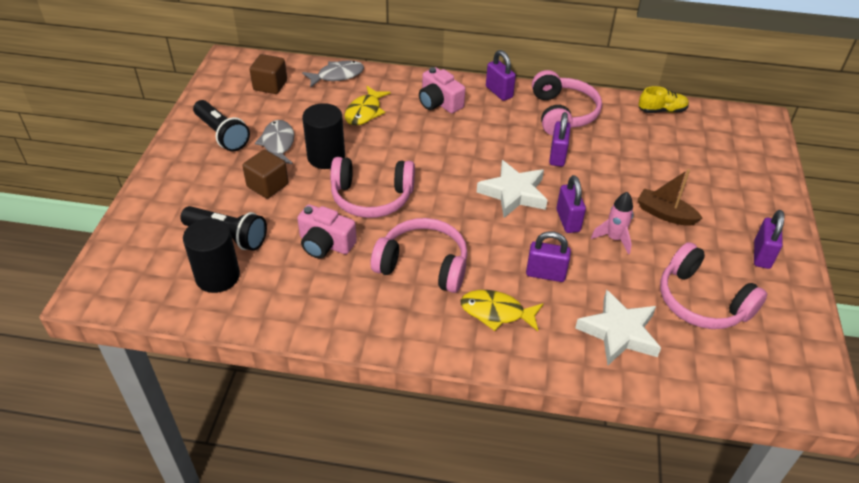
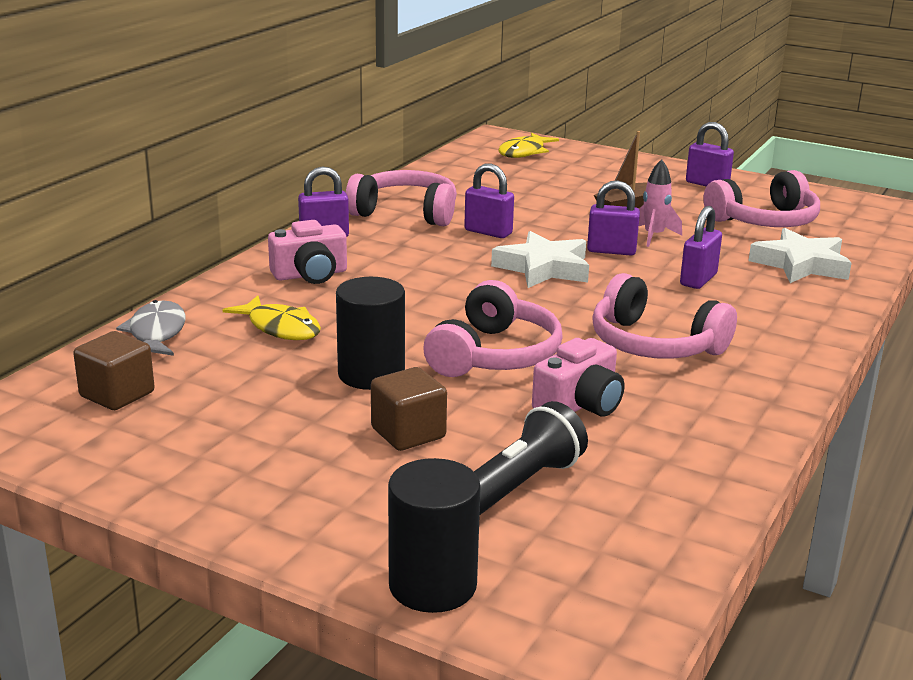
camera: 70 degrees left, 20 degrees down
black cylinder [183,218,240,293] -> black cylinder moved to [388,458,481,613]
black flashlight [193,100,250,151] -> none
grey fish [255,120,294,164] -> none
pink headphones [371,218,468,293] -> pink headphones turned 90 degrees counterclockwise [592,273,737,359]
yellow fish [461,290,544,331] -> yellow fish moved to [499,133,559,158]
yellow shoe [638,86,689,113] -> none

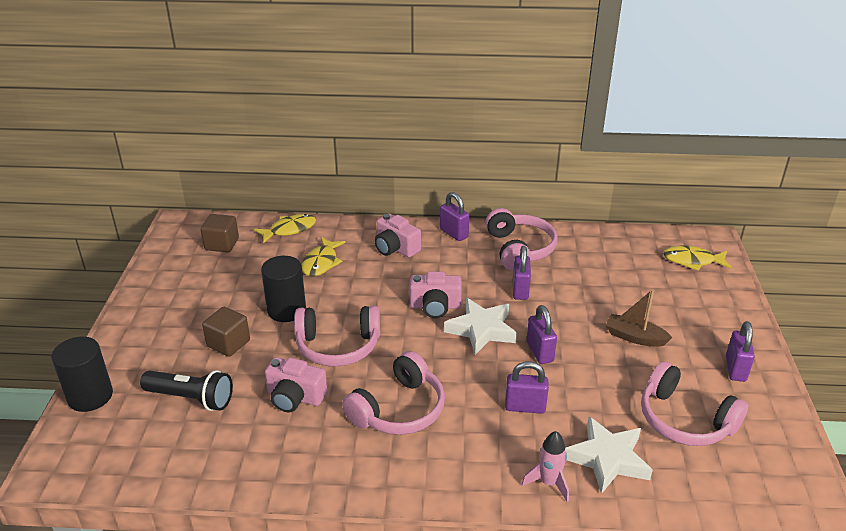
camera: 65 degrees right, 10 degrees up
grey fish [116,300,186,356] -> yellow fish [254,214,316,244]
pink headphones [592,273,737,359] -> pink headphones turned 150 degrees counterclockwise [342,351,445,435]
pink rocket [639,159,682,247] -> pink rocket moved to [522,431,569,502]
none -> pink camera [410,271,462,318]

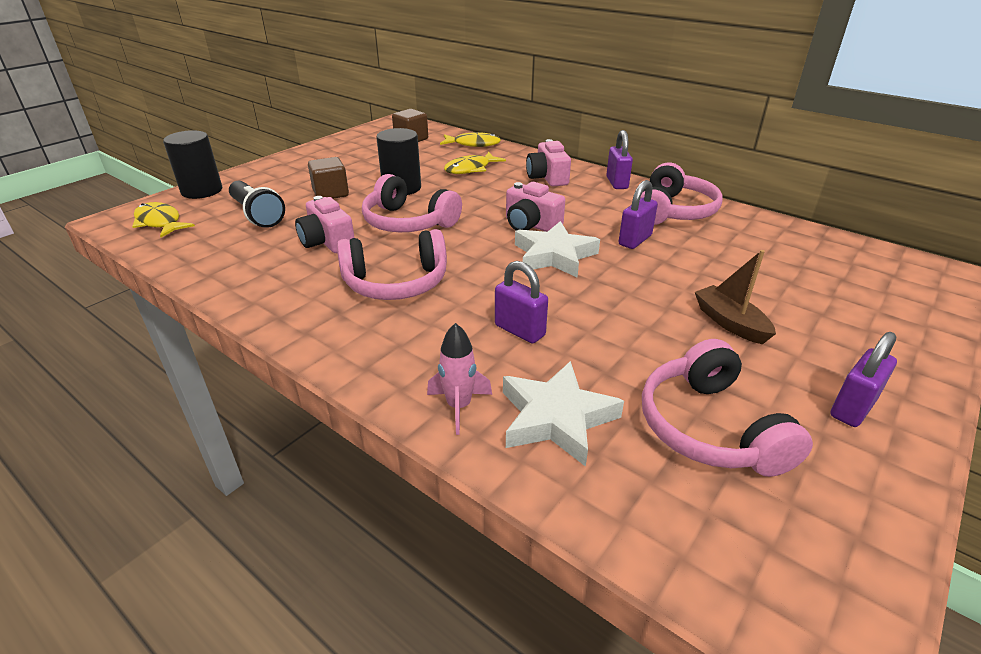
camera: 35 degrees right, 0 degrees up
purple padlock [527,305,557,364] -> none
yellow fish [663,245,731,271] -> yellow fish moved to [132,202,195,237]

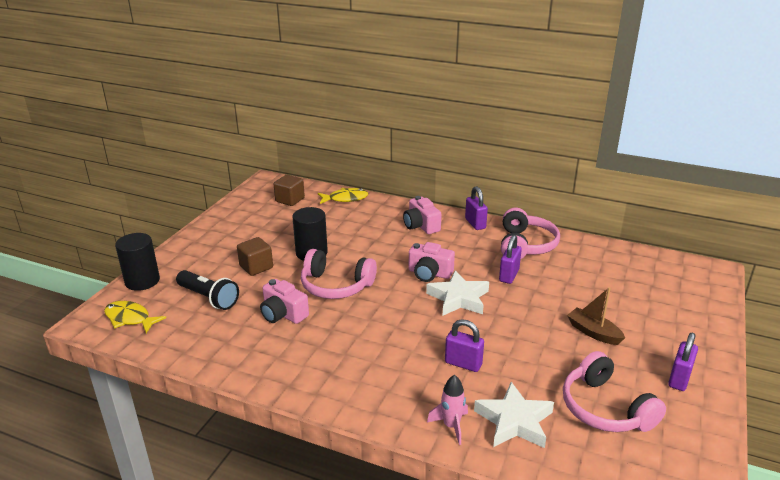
camera: 15 degrees left, 5 degrees down
pink headphones [337,229,447,300] -> none
yellow fish [444,152,506,174] -> none

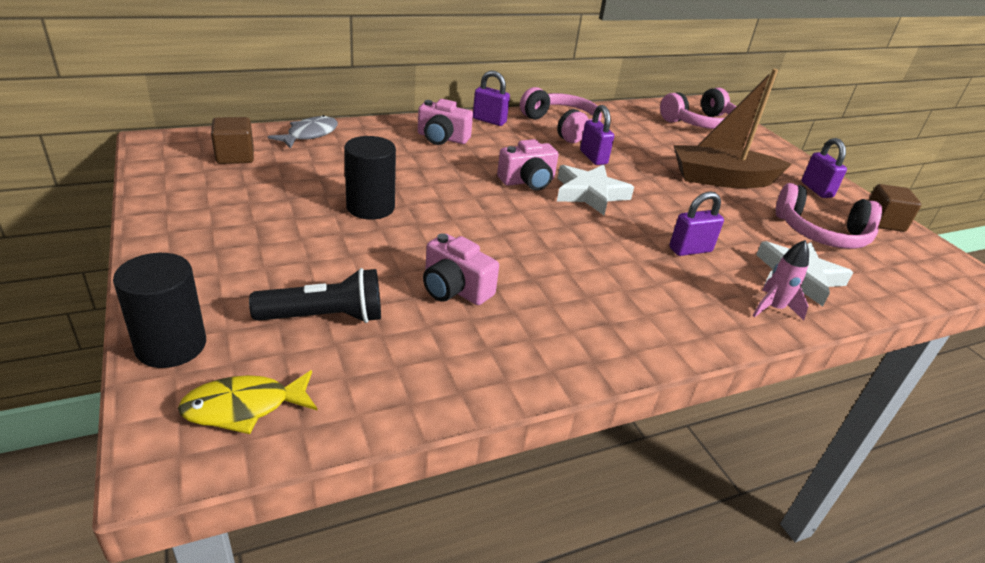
camera: 50 degrees left, 5 degrees up
brown cube [237,237,273,276] -> brown cube moved to [868,184,921,232]
pink camera [260,279,309,324] -> pink camera turned 45 degrees clockwise [423,234,499,305]
pink headphones [301,249,377,299] -> pink headphones moved to [660,88,736,129]
yellow fish [318,188,368,204] -> grey fish [268,115,338,149]
brown boat [567,287,625,345] -> brown boat [674,69,791,188], size x1.82

